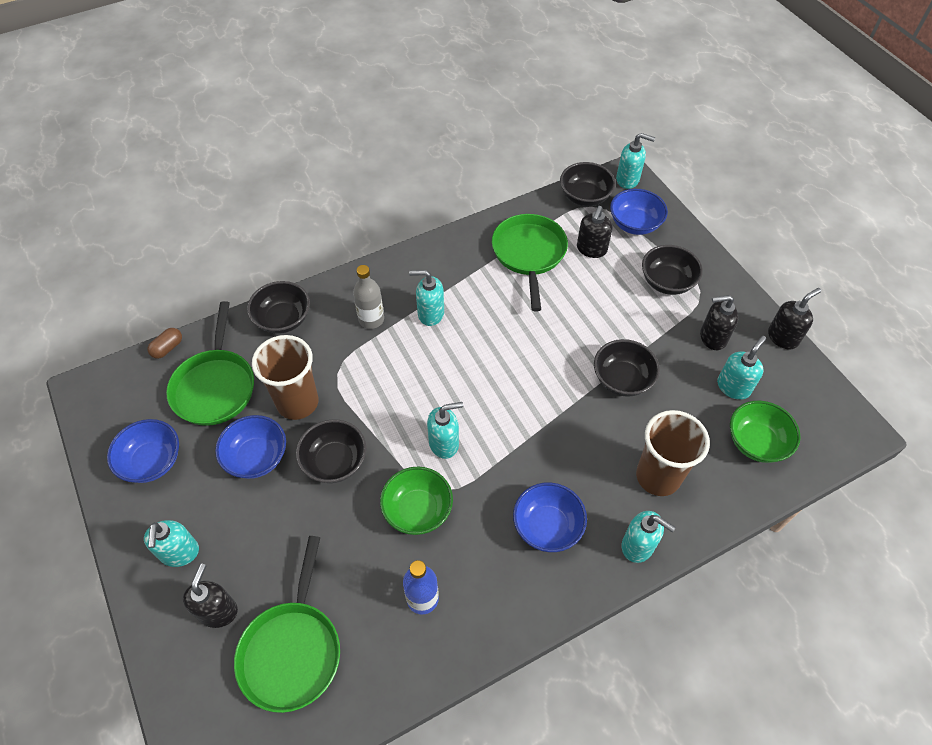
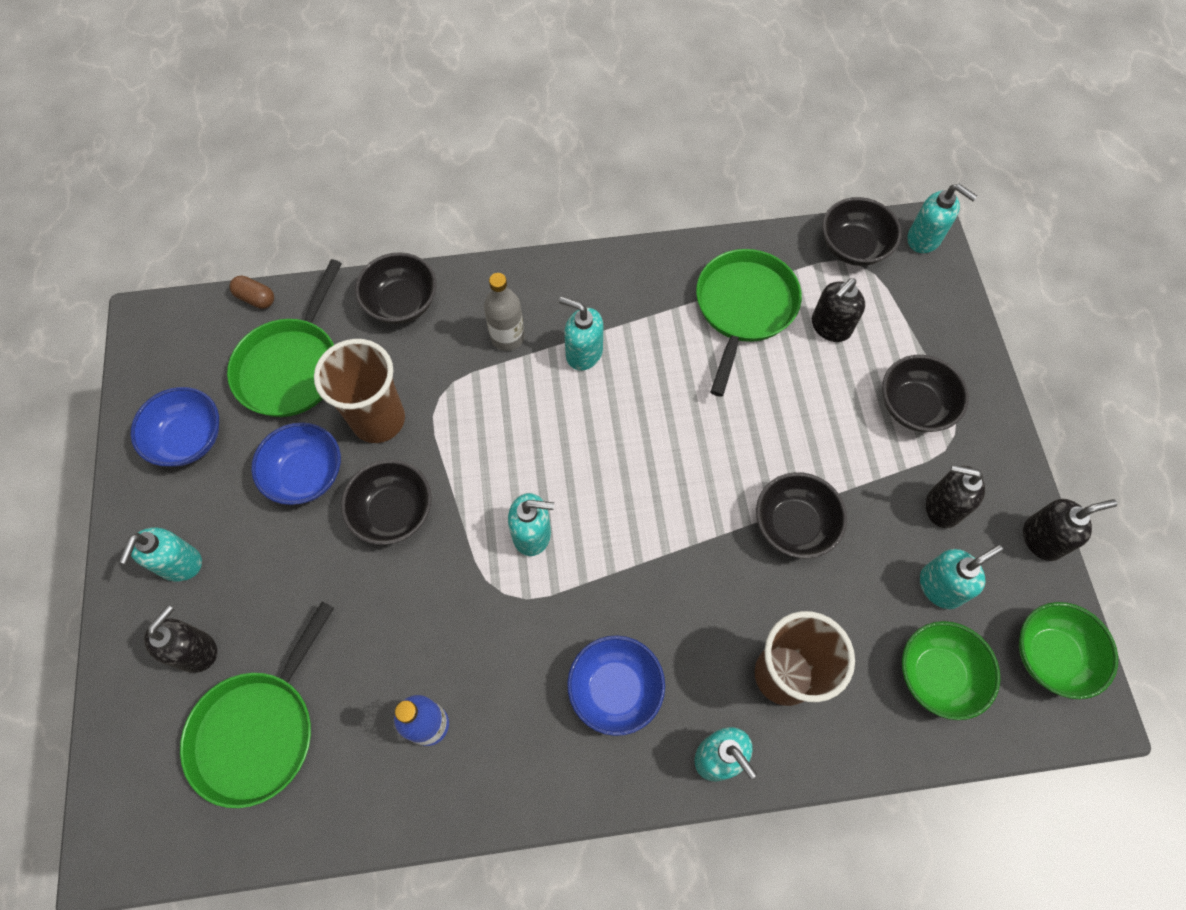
camera: 20 degrees right, 10 degrees up
brown capsule [147,328,182,359] -> brown capsule turned 60 degrees clockwise [229,276,274,309]
green bowl [380,467,453,535] -> green bowl moved to [1019,602,1118,699]
blue bowl [610,189,668,235] -> none

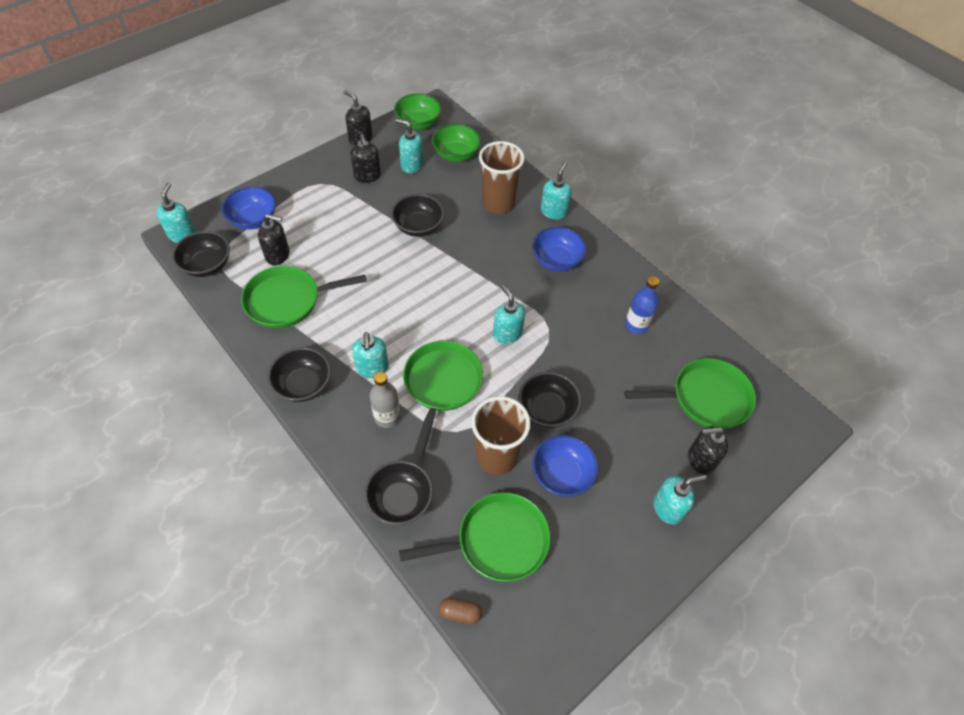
camera: 125 degrees left, 10 degrees down
blue bowl [130,387,219,466] -> blue bowl moved to [222,187,276,230]
brown capsule [229,276,274,309] -> brown capsule turned 75 degrees counterclockwise [439,597,482,624]
black bowl [882,355,969,432] -> black bowl moved to [268,347,331,402]
none -> green pan [403,341,483,456]

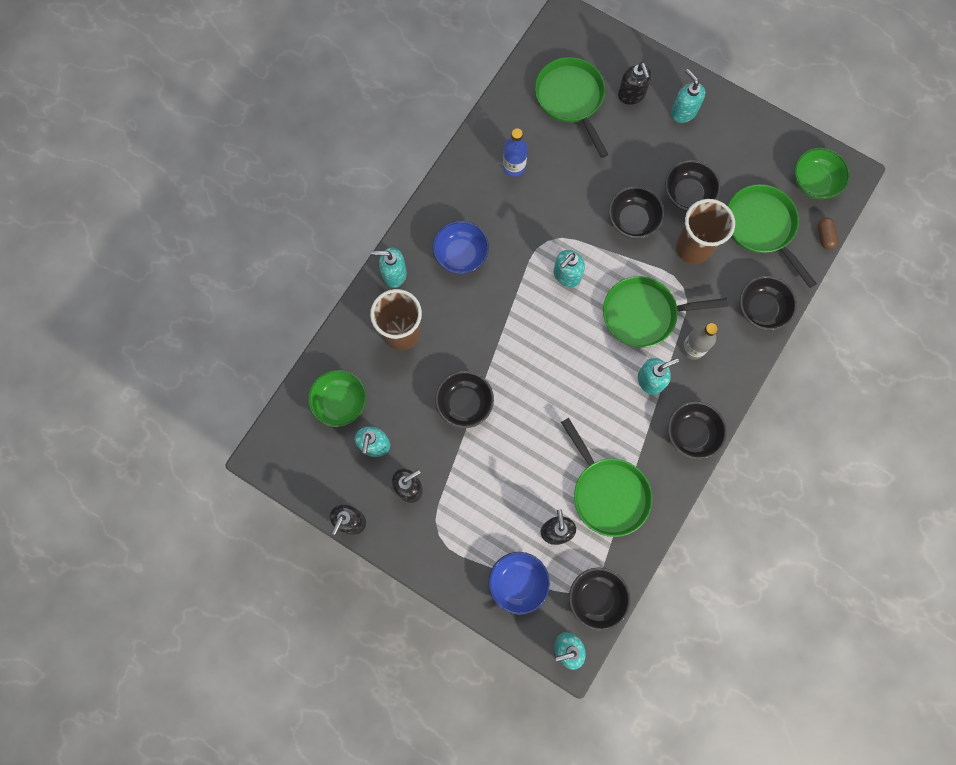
camera: 105 degrees left, 20 degrees up
green bowl [394,93,441,130] -> green bowl moved to [794,148,850,199]
blue bowl [532,435,598,497] -> black bowl [665,160,721,211]

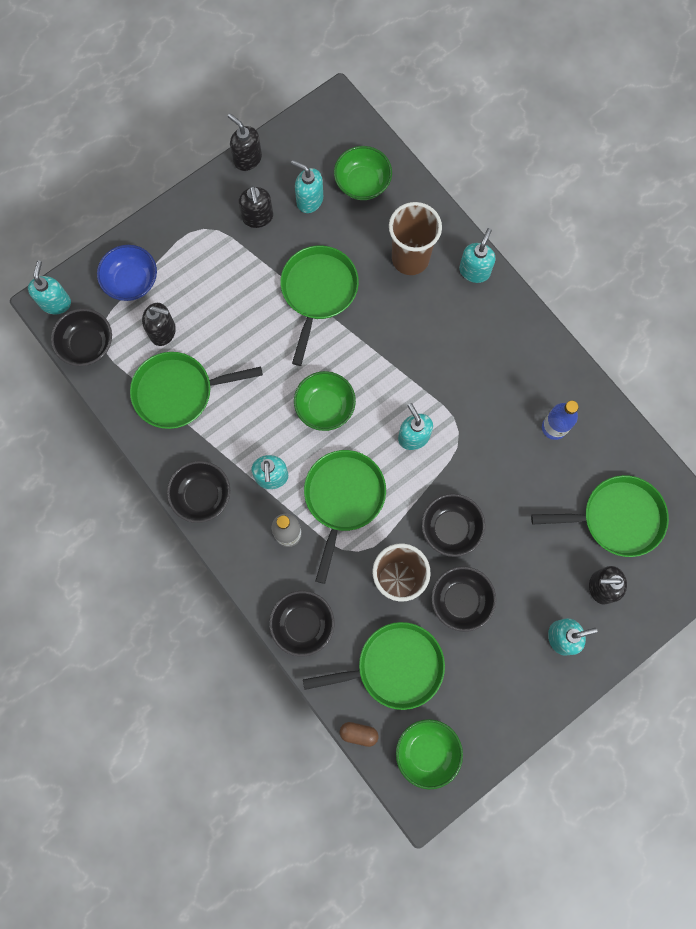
camera: 110 degrees right, 0 degrees up
blue bowl [433,221,489,274] -> none
black bowl [435,371,494,428] -> green pan [280,245,359,366]
none -> green bowl [294,371,356,431]

